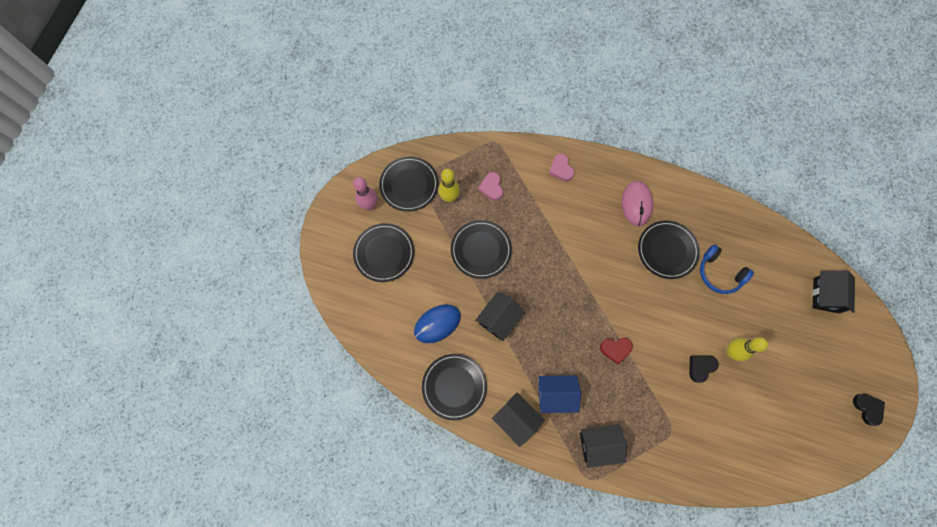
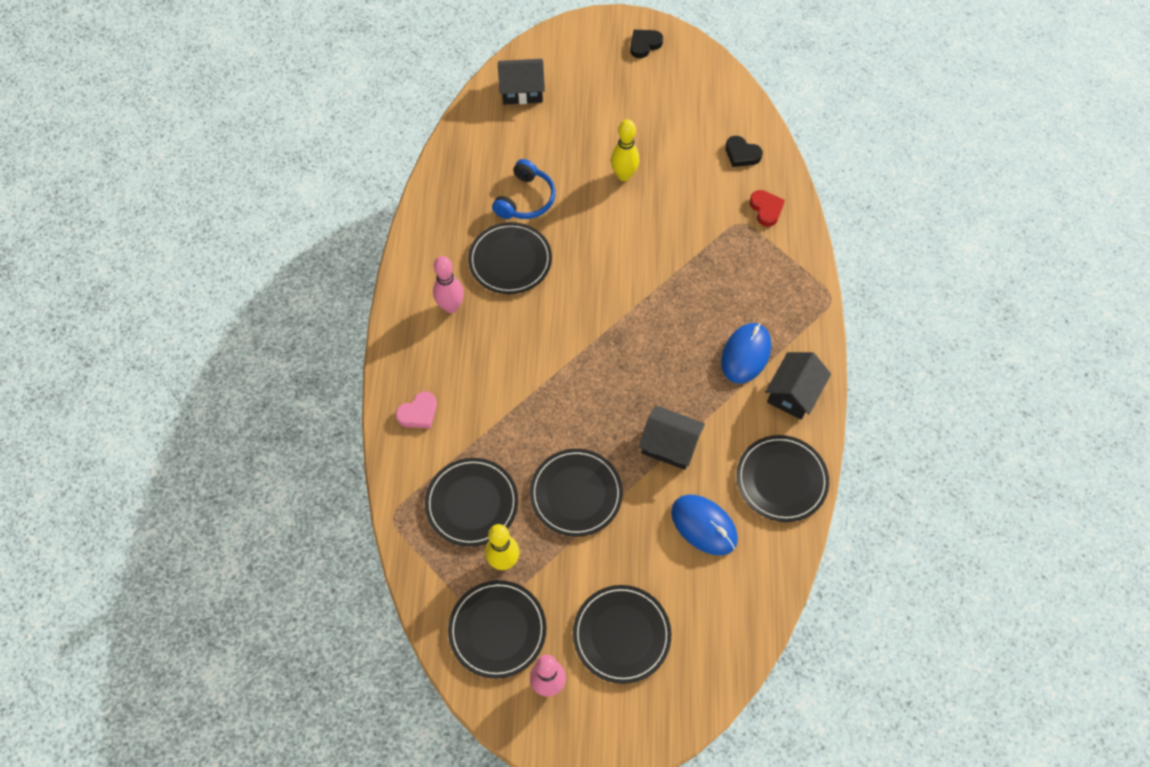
camera: 105 degrees left, 10 degrees down
pink heart [478,172,503,201] -> black plate [425,458,518,547]
blue house [539,375,581,413] -> blue mouse [721,323,771,383]
black house [580,424,627,468] -> none
red heart [600,338,633,364] -> red heart moved to [749,190,785,227]
pink mouse [622,181,653,226] -> pink bowling pin [433,256,464,313]
black heart [689,355,719,383] -> black heart moved to [725,136,763,167]

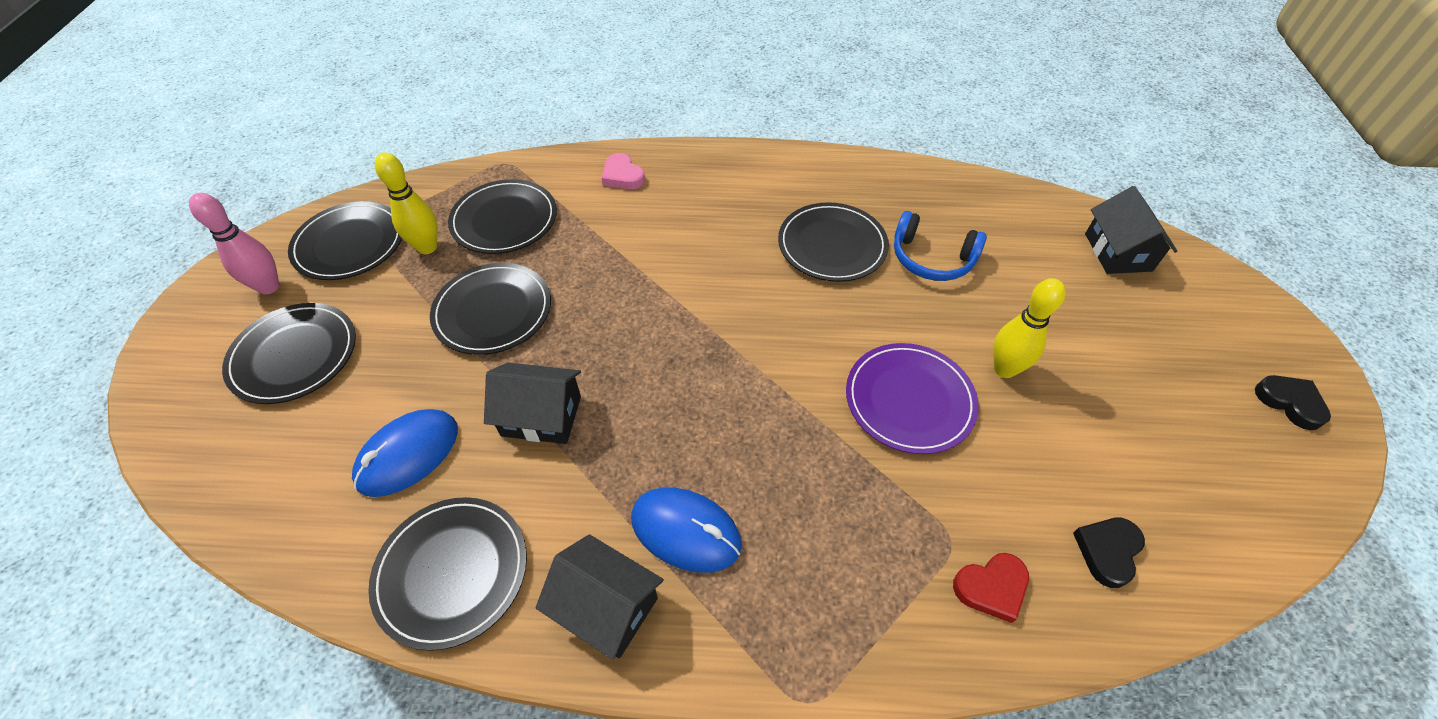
camera: 90 degrees right, 10 degrees down
pink bowling pin [433,256,464,313] -> none
black house [639,405,705,470] -> black house turned 75 degrees clockwise [484,362,581,444]
none -> purple plate [846,343,979,454]

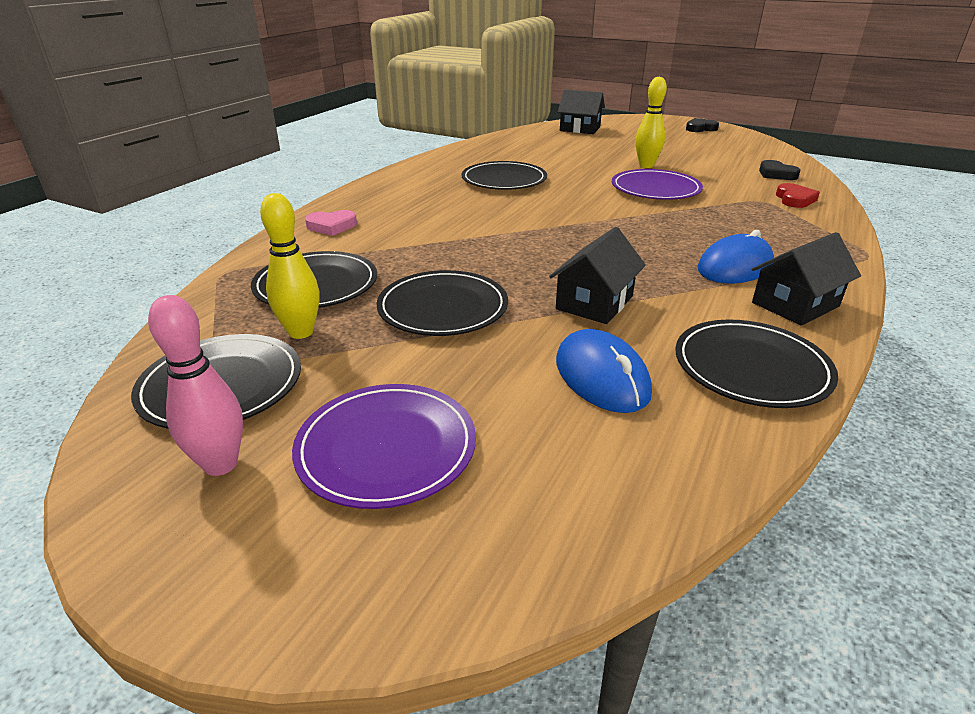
camera: 65 degrees left, 20 degrees down
black plate [222,303,356,404] -> purple plate [292,384,476,509]
blue headphones [894,211,987,281] -> none

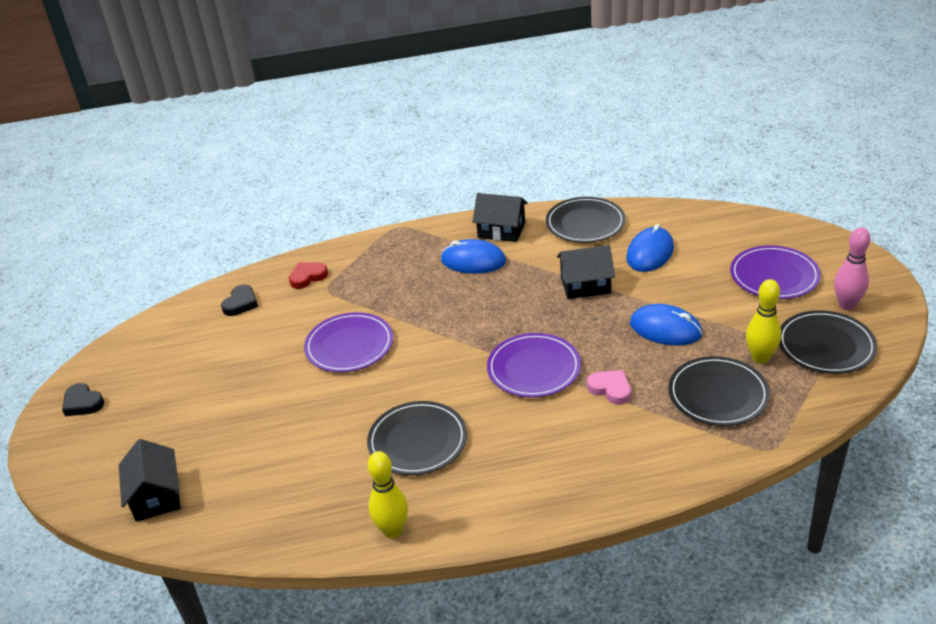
camera: 125 degrees left, 5 degrees up
pink heart [305,210,357,236] -> pink heart moved to [587,370,631,404]
black plate [377,270,508,336] -> blue mouse [630,304,702,346]
yellow bowling pin [635,77,667,168] -> yellow bowling pin moved to [368,451,408,538]
none -> purple plate [487,333,581,397]

